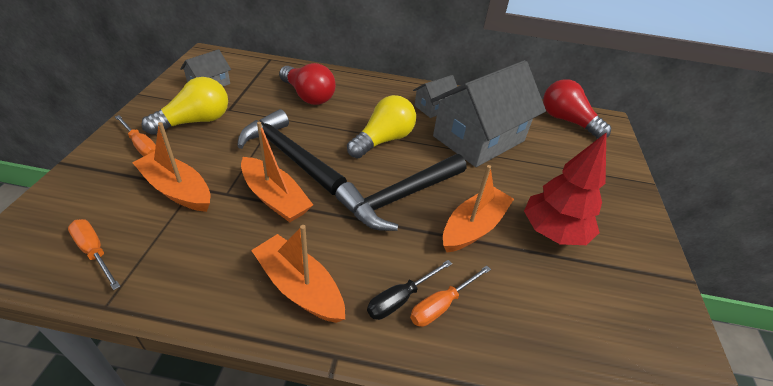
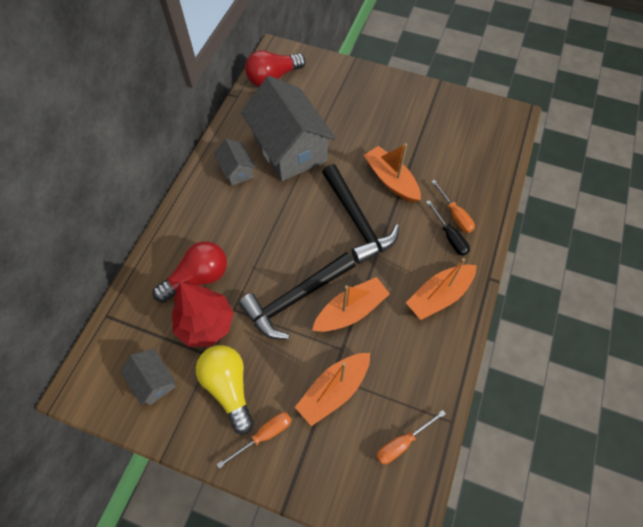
camera: 75 degrees left, 20 degrees up
yellow light bulb [347,95,416,158] -> none
red tree [524,133,606,245] -> red tree moved to [172,282,234,347]

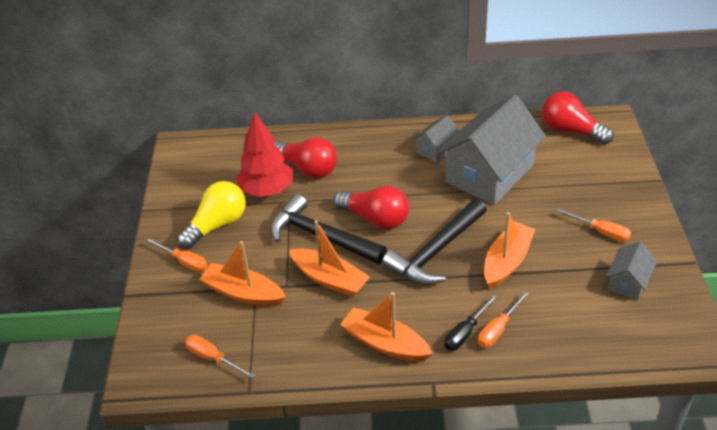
camera: 70 degrees right, 20 degrees down
grey house [120,348,176,406] -> grey house moved to [606,242,657,300]
none -> red light bulb [333,185,409,230]
none -> orange screwdriver [557,208,631,242]

